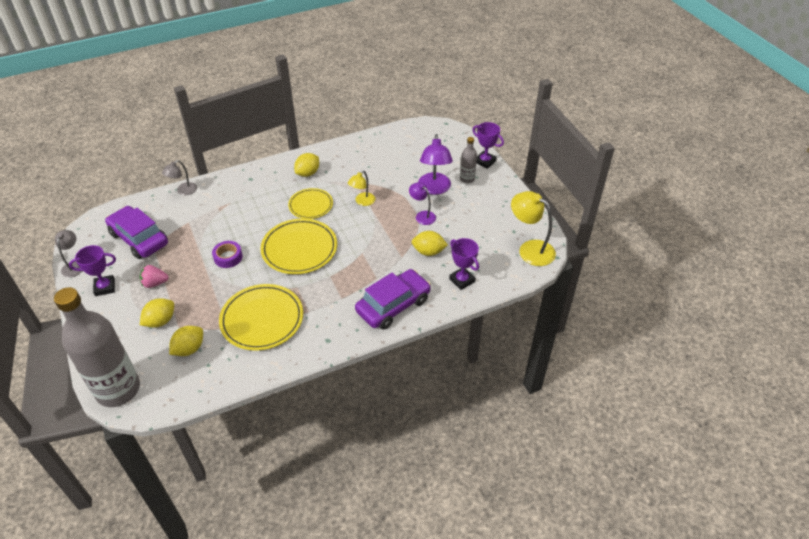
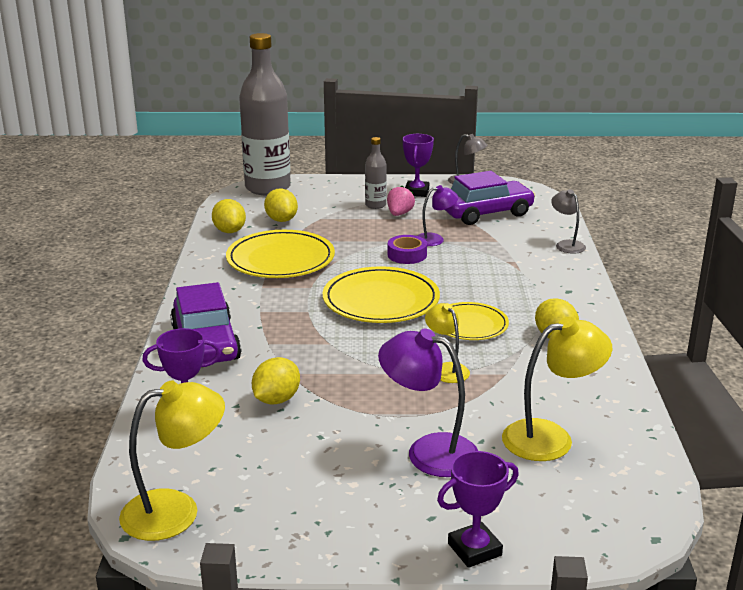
camera: 115 degrees right, 20 degrees down
yellow lemon [140,298,174,328] -> yellow lemon moved to [212,199,246,233]
purple lamp [409,182,436,225] -> purple lamp moved to [417,185,458,246]
grey bottle [460,137,477,183] -> grey bottle moved to [365,137,387,209]
none -> yellow lamp [502,317,612,461]

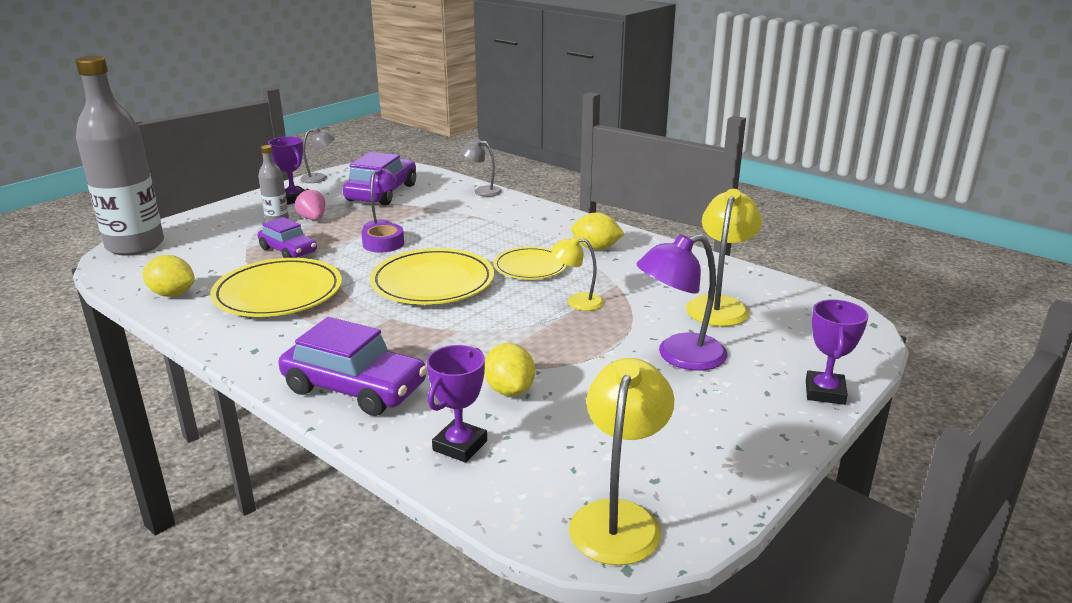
camera: 50 degrees left, 0 degrees up
yellow lemon [264,189,298,222] -> none
none -> purple car [258,217,317,258]

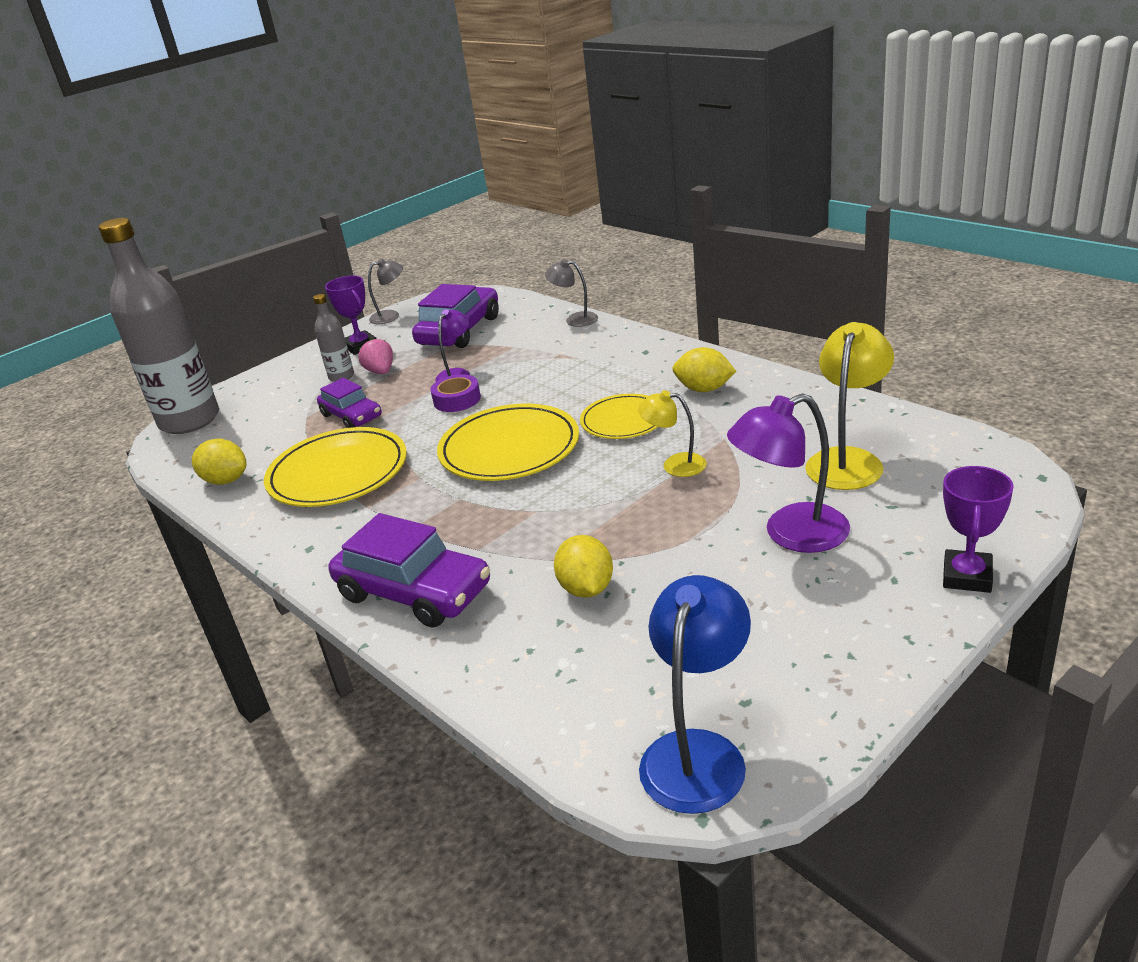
camera: 10 degrees right, 5 degrees up
purple trophy [426,345,487,463] -> none
yellow lamp [569,358,674,565] -> blue lamp [639,575,751,814]

